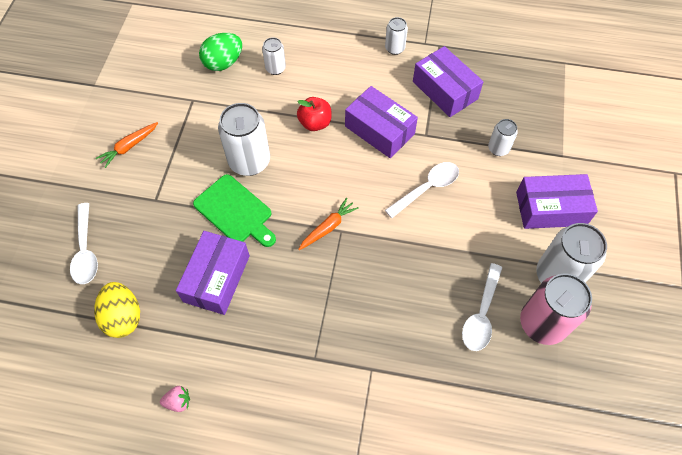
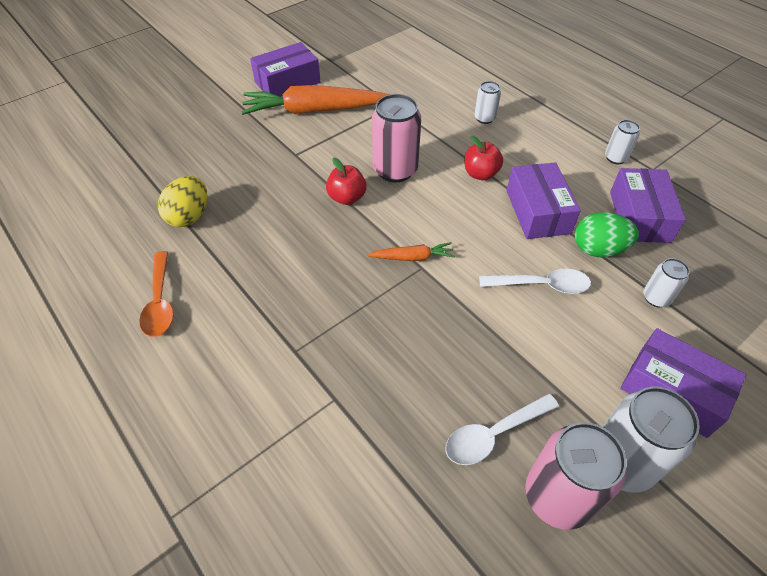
camera: 40 degrees right, 10 degrees down
white spoon [70,203,98,284] -> none
orange carrot [96,122,158,168] -> orange carrot [241,85,390,115], size x2.16
pink strawberry [160,386,190,412] -> orange spoon [139,251,174,337]
purple box [176,231,250,315] -> purple box moved to [250,42,321,97]
green cutting board [193,174,276,247] -> red apple [326,158,367,205]
green egg [199,33,242,71] -> green egg moved to [575,212,639,257]
white can [218,103,270,176] -> pink can [372,94,421,182]

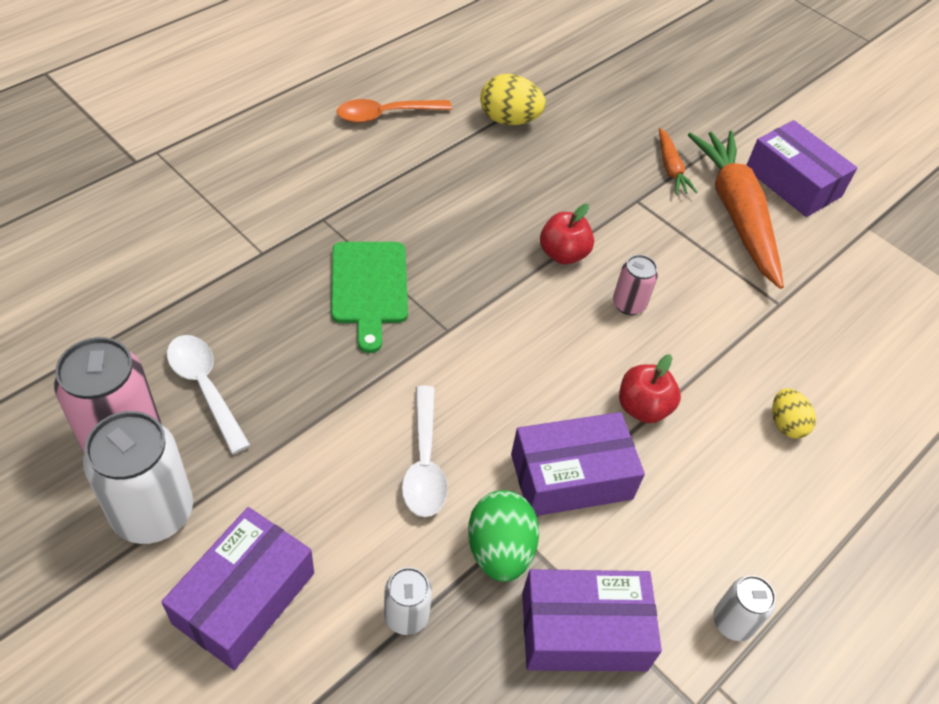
camera: 80 degrees right, 0 degrees up
orange carrot [367,242,455,261] -> orange carrot moved to [659,128,698,195]
pink can [372,94,421,182] -> pink can [613,255,658,315], size x0.53
white can [474,81,501,124] -> yellow egg [772,388,816,438]
none -> green cutting board [331,242,408,353]

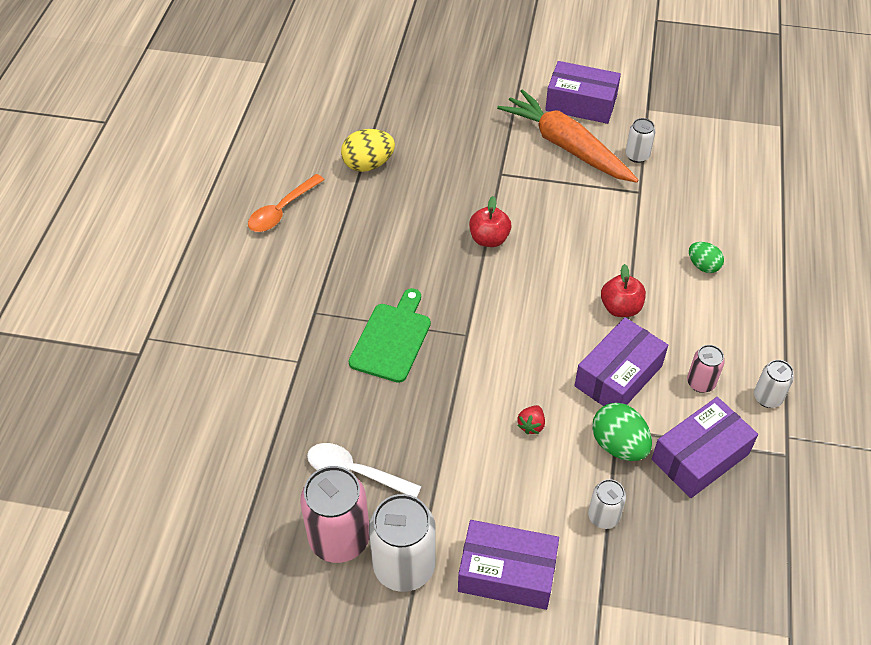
camera: 30 degrees left, 0 degrees up
purple box [161,507,314,670] -> purple box turned 75 degrees counterclockwise [458,520,559,610]
green cutting board [331,242,408,353] -> green cutting board turned 120 degrees counterclockwise [349,288,431,383]
white spoon [402,386,448,517] -> red strawberry [517,405,545,434]
pink can [613,255,658,315] -> pink can moved to [687,345,725,393]
orange carrot [659,128,698,195] -> none
yellow egg [772,388,816,438] -> green egg [689,242,724,273]
none -> white can [625,118,655,163]

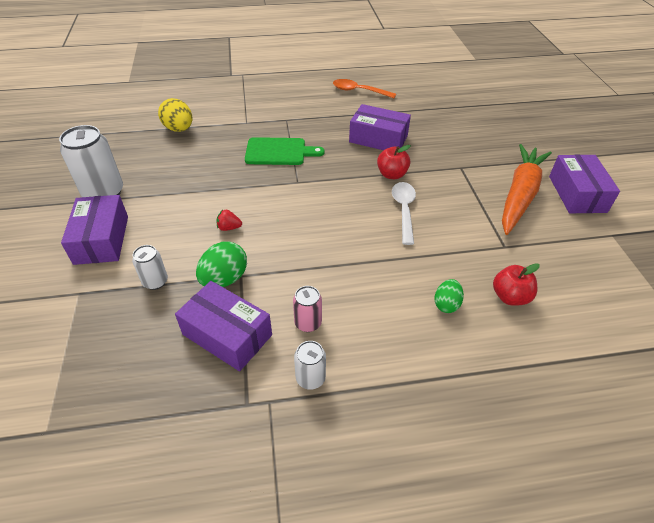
camera: 70 degrees right, 5 degrees down
pink can [300,466,369,563] -> none
white spoon [307,443,422,498] -> white spoon moved to [392,182,416,245]
yellow egg [341,129,395,172] -> yellow egg moved to [158,98,193,132]
purple box [574,317,668,406] -> purple box moved to [349,104,411,150]
red apple [601,264,646,317] -> red apple moved to [493,263,540,306]
white can [625,118,655,163] -> none

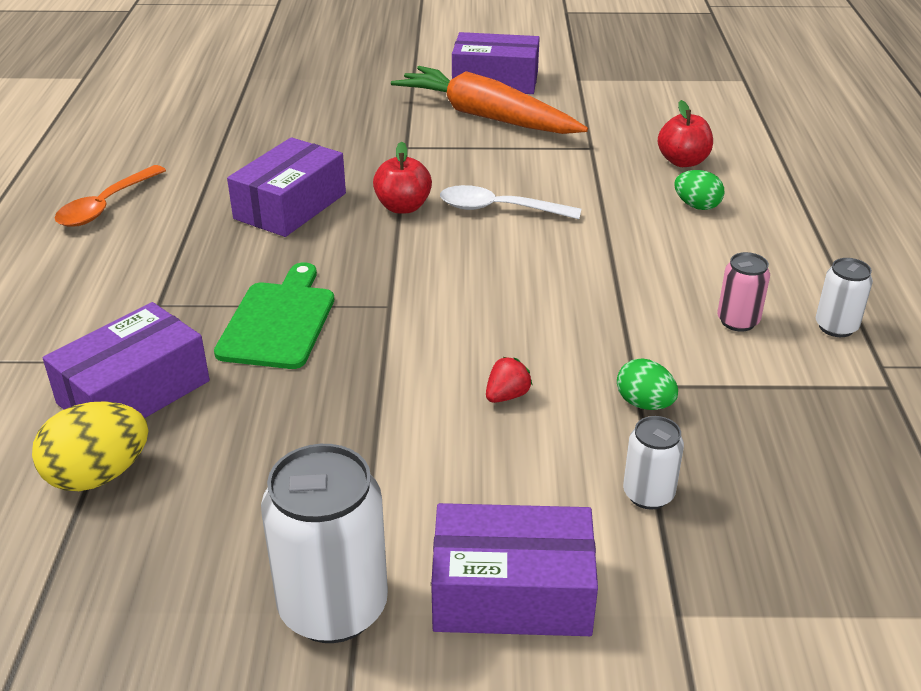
camera: 80 degrees left, 10 degrees down
purple box [175,281,272,371] -> purple box moved to [43,302,210,418]
green egg [196,241,247,287] -> green egg [617,359,678,410], size x0.63
red strawberry [217,210,242,231] -> red strawberry turned 150 degrees counterclockwise [486,357,533,403]

